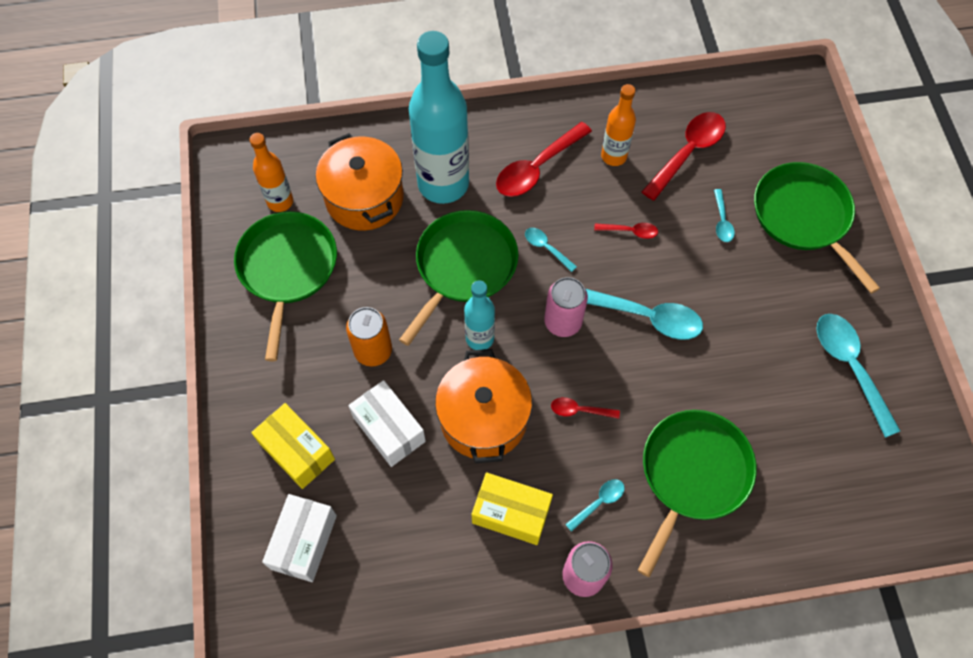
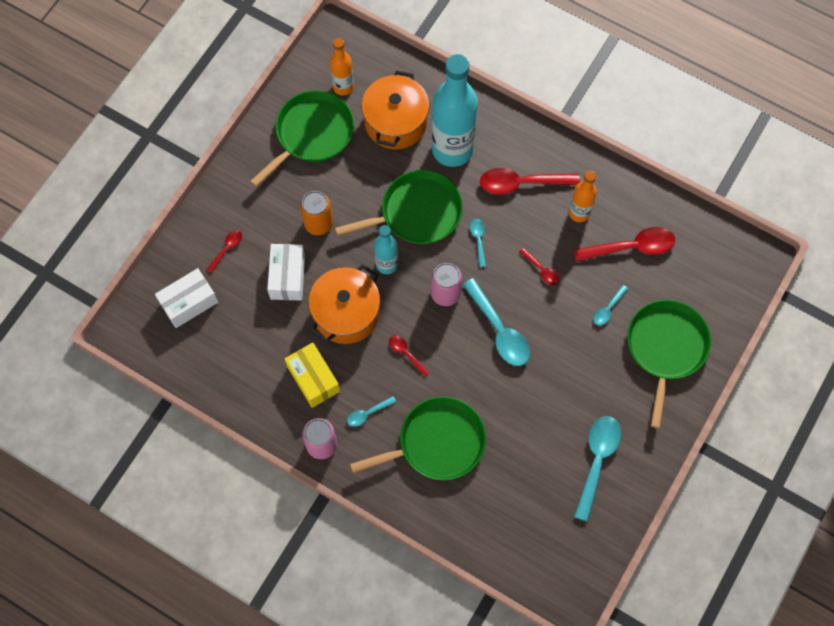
camera: 40 degrees right, 5 degrees up
yellow box [251,403,335,489] -> red spoon [206,230,242,273]
turquoise spoon [565,479,625,532] -> turquoise spoon turned 150 degrees clockwise [347,396,396,427]

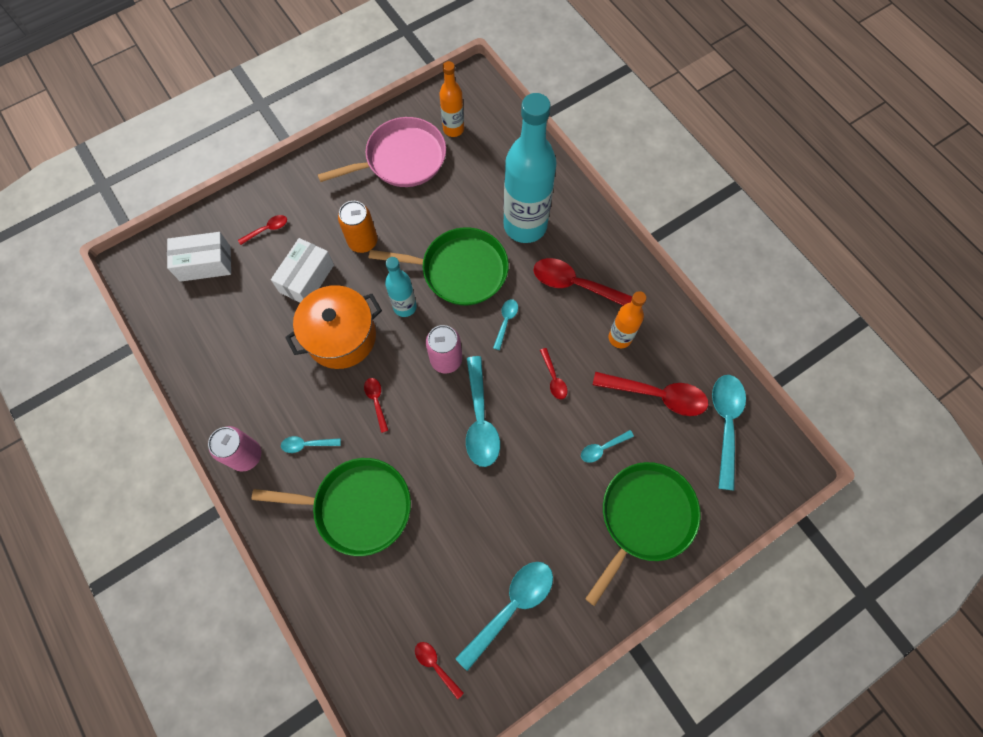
camera: 25 degrees right, 0 degrees up
green pan [250,90,354,187] -> pink pan [318,117,446,187]
yellow box [285,342,340,408] -> none
orange pot [361,70,429,149] -> none
none -> red spoon [415,642,464,700]
none -> turquoise spoon [712,375,746,490]

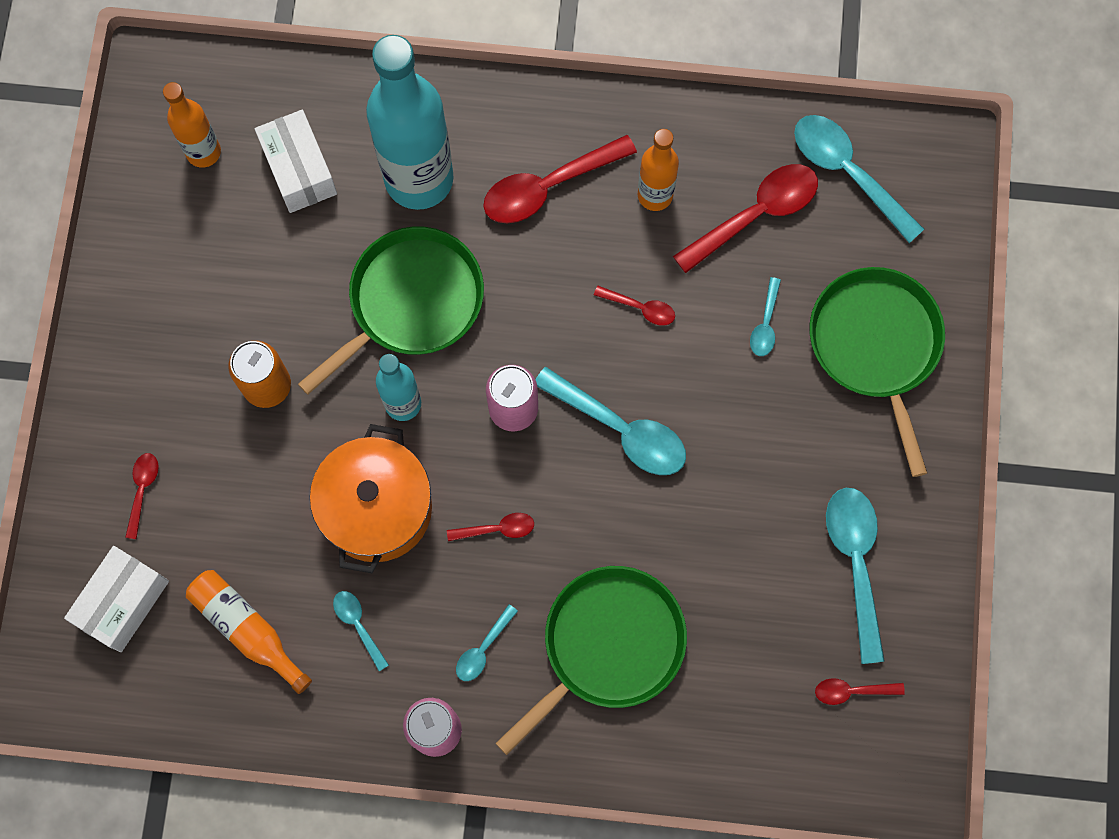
camera: 50 degrees left, 5 degrees up
white box [271,238,334,303] -> white box moved to [255,110,337,213]
pink pan [318,117,446,187] -> none
red spoon [364,378,389,433] -> red spoon turned 150 degrees clockwise [447,513,534,541]
turquoise spoon [493,299,518,350] -> turquoise spoon moved to [333,591,389,671]
none -> orange bottle [186,570,312,694]

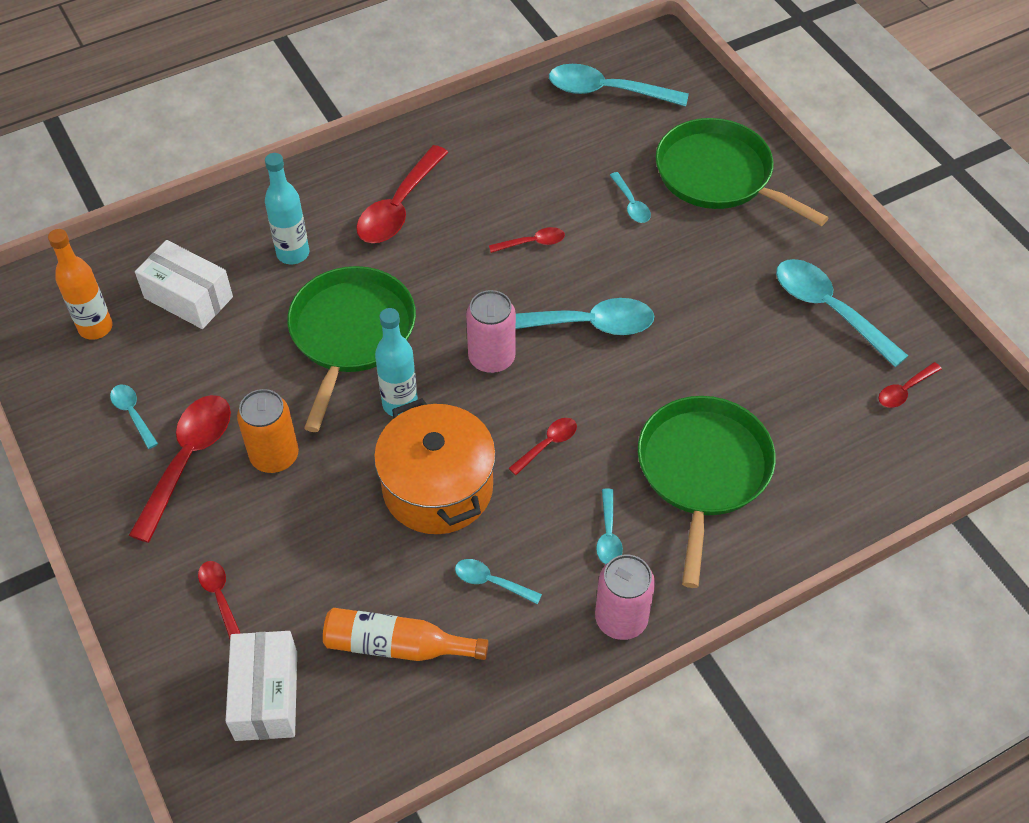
camera: 35 degrees left, 20 degrees down
turquoise bottle [366,35,454,210] -> turquoise bottle [265,153,309,264], size x0.51
orange bottle [638,129,679,211] -> none
red spoon [673,164,818,273] -> red spoon moved to [129,395,231,543]
none -> turquoise spoon [110,385,158,449]

